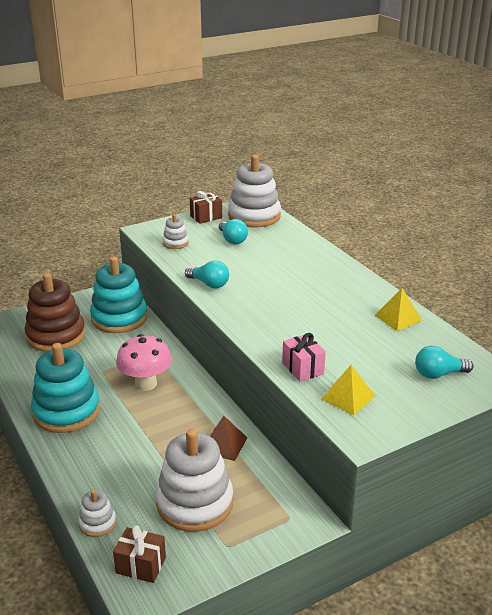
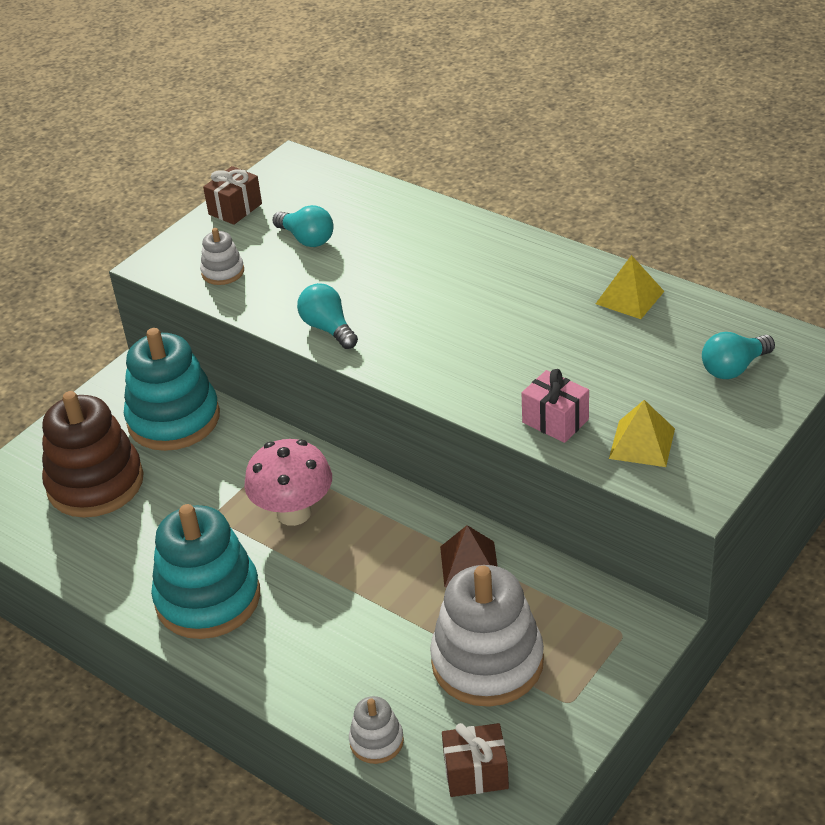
camera: 20 degrees left, 10 degrees up
turquoise light bulb [185,260,229,288] -> turquoise light bulb turned 135 degrees counterclockwise [297,283,358,349]
white stacking toy [228,155,281,227] -> none

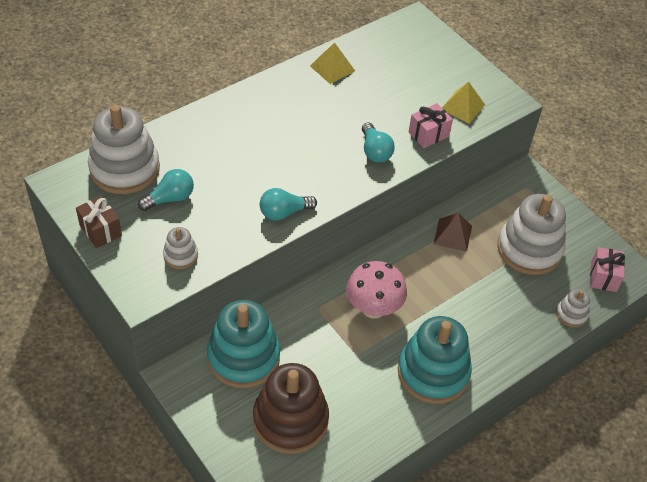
camera: 80 degrees left, 10 degrees up
brown gift [442,723,509,797] -> pink gift [590,247,625,292]
turquoise light bulb [702,332,775,379] -> turquoise light bulb moved to [362,122,395,163]
none -> white stacking toy [88,105,160,194]

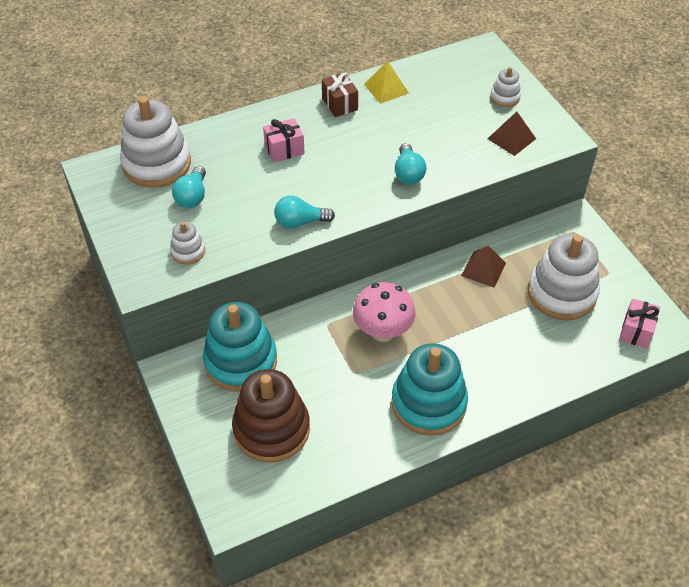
camera: 15 degrees right, 0 degrees up
brown gift [76,196,122,248] -> brown gift moved to [322,72,358,117]
turquoise light bulb [138,169,194,211] -> turquoise light bulb turned 120 degrees clockwise [172,166,206,208]
pink gift [409,103,453,148] -> pink gift moved to [263,118,305,163]
yellow pyramid [442,82,485,124] -> brown pyramid [488,112,536,156]
white stacking toy [556,289,590,327] -> white stacking toy moved to [490,67,521,107]

